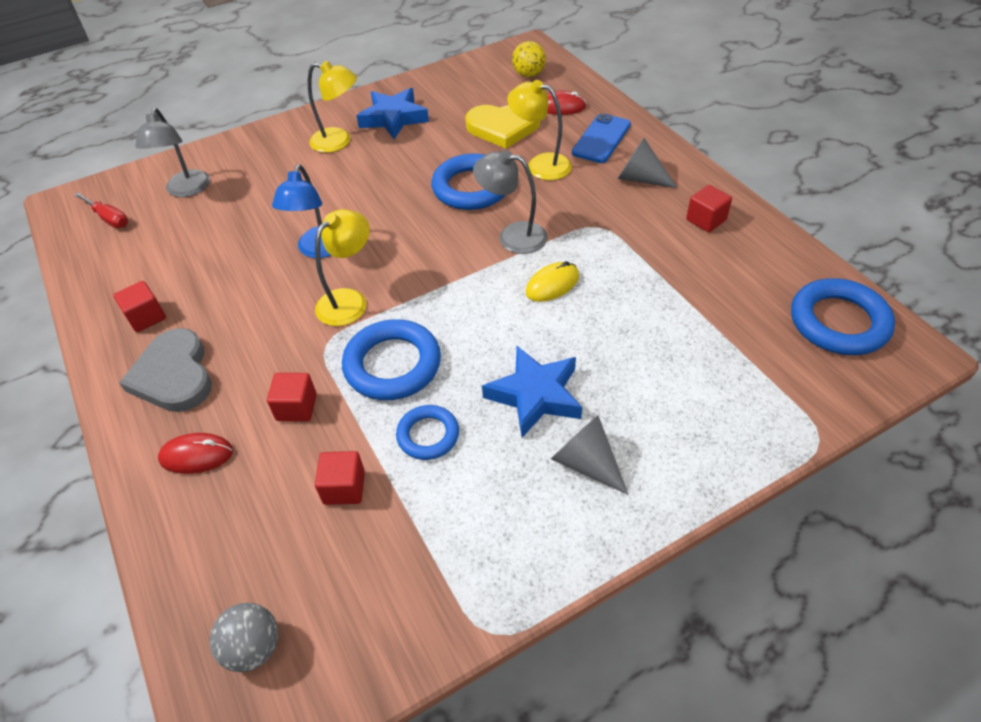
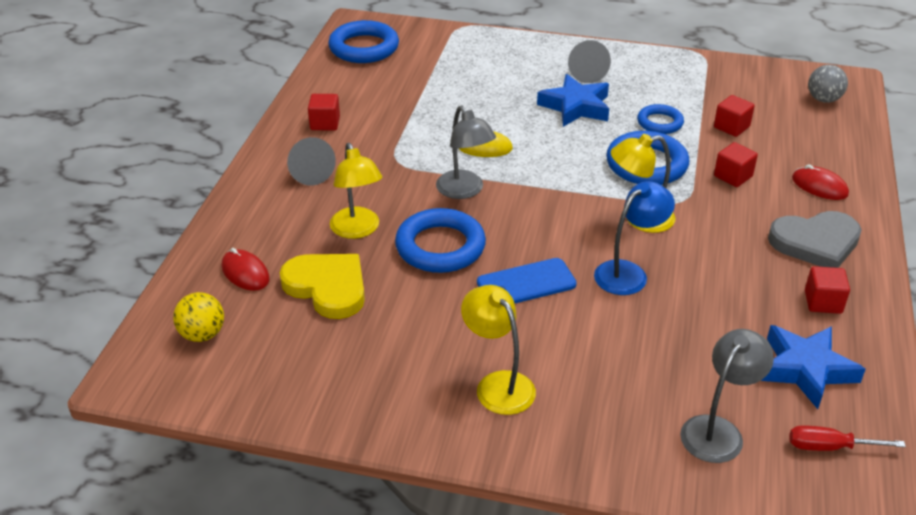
camera: 140 degrees left, 10 degrees down
red screwdriver [74,192,128,228] -> red screwdriver turned 75 degrees counterclockwise [790,425,906,451]
grey heart [119,328,212,412] -> grey heart turned 60 degrees clockwise [768,211,862,268]
blue star [357,88,429,139] -> blue star moved to [761,325,866,409]
blue phone [572,113,631,163] -> blue phone moved to [477,258,577,303]

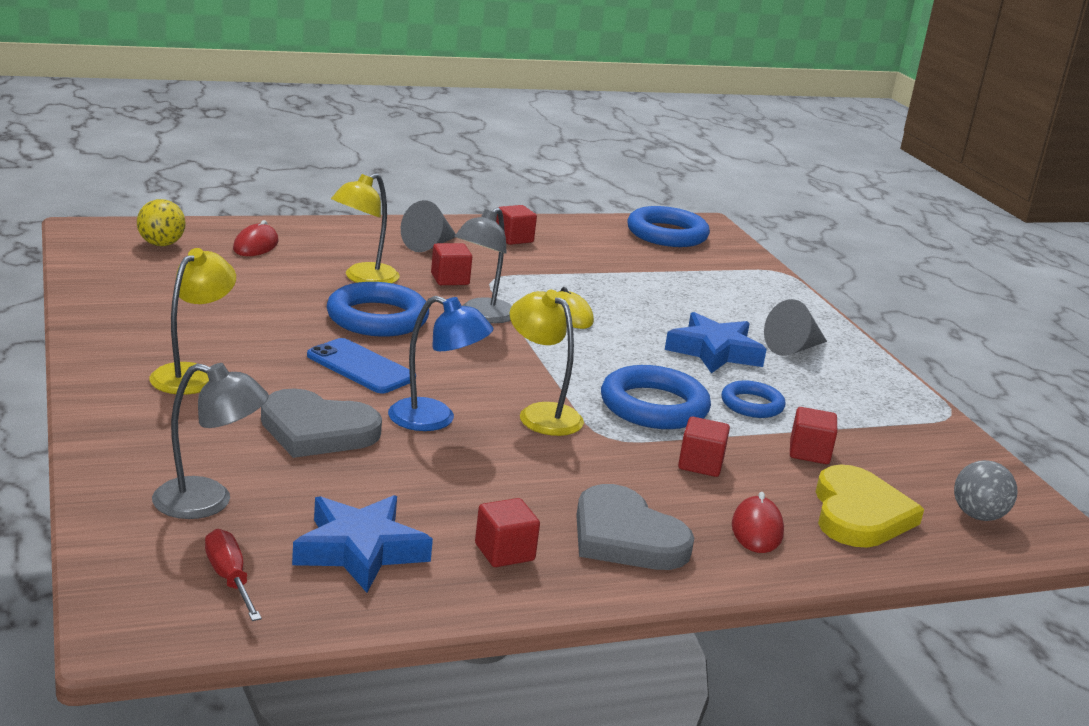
camera: 55 degrees right, 15 degrees down
yellow heart [280,254,365,319] -> yellow heart moved to [815,464,924,548]
none -> grey heart [261,388,382,458]
none -> red cube [431,243,472,285]

